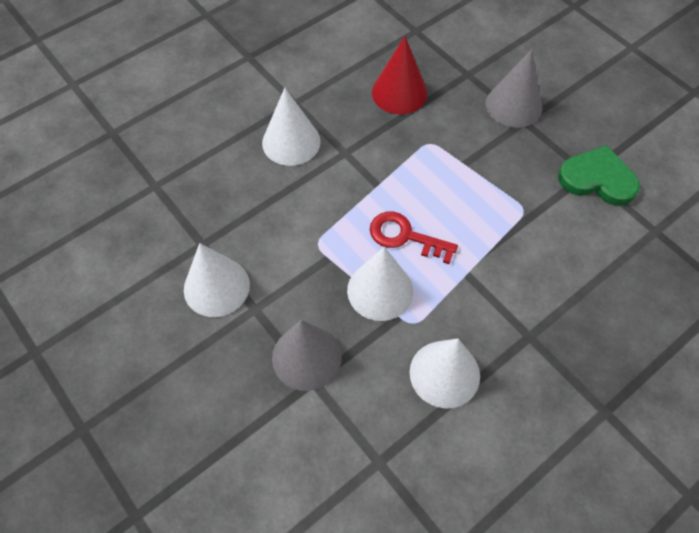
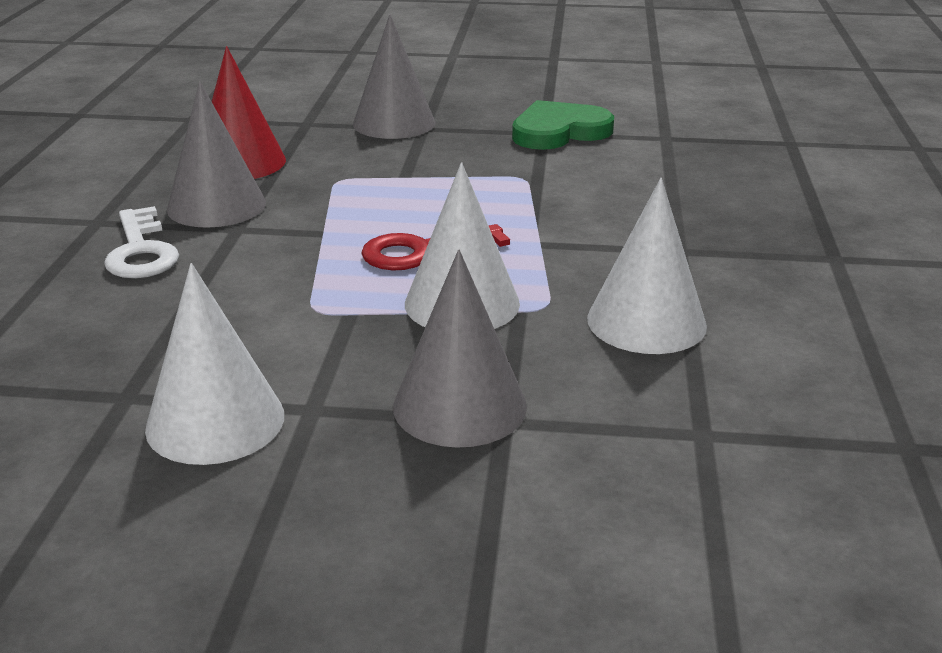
camera: 45 degrees left, 30 degrees down
white cone [262,88,321,166] -> white key [104,206,179,278]
none -> grey cone [167,81,266,228]

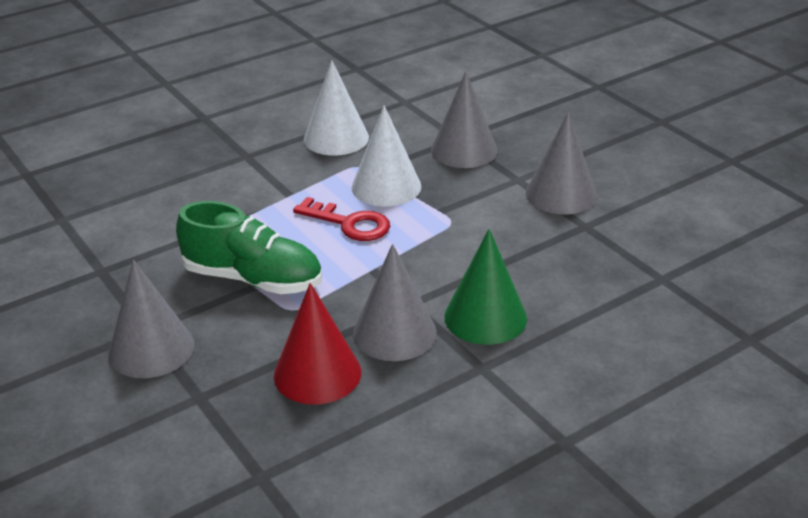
camera: 130 degrees left, 5 degrees up
white key [104,206,179,278] -> green cone [444,229,527,345]
white cone [145,263,284,465] -> grey cone [526,112,597,214]
green heart [512,100,614,150] -> none
none -> green shoe [176,201,322,294]

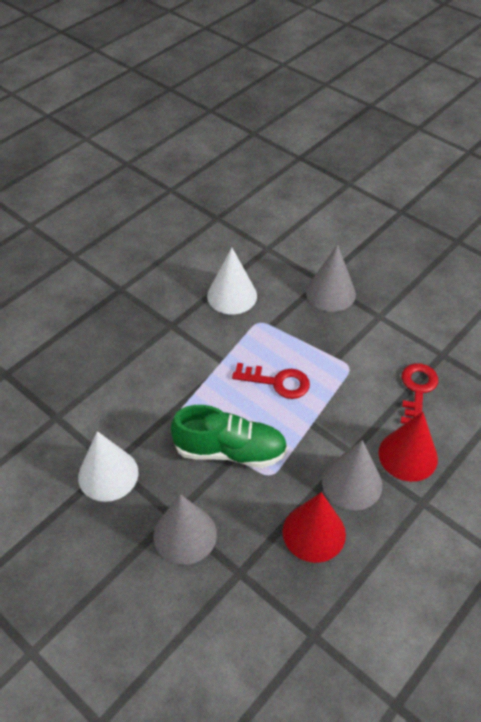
camera: 15 degrees left, 15 degrees up
white cone [352,105,421,207] -> white cone moved to [78,431,138,502]
green cone [444,229,527,345] -> red cone [378,412,438,482]
grey cone [526,112,597,214] -> none
none -> red key [401,363,438,424]

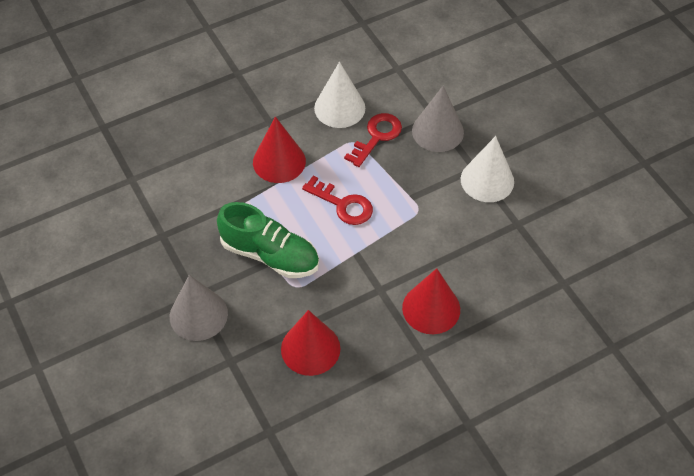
camera: 20 degrees right, 5 degrees up
white cone [78,431,138,502] -> white cone moved to [461,136,514,202]
grey cone [322,440,382,510] -> none
red key [401,363,438,424] -> red key moved to [344,113,402,167]
none -> red cone [253,117,306,183]

